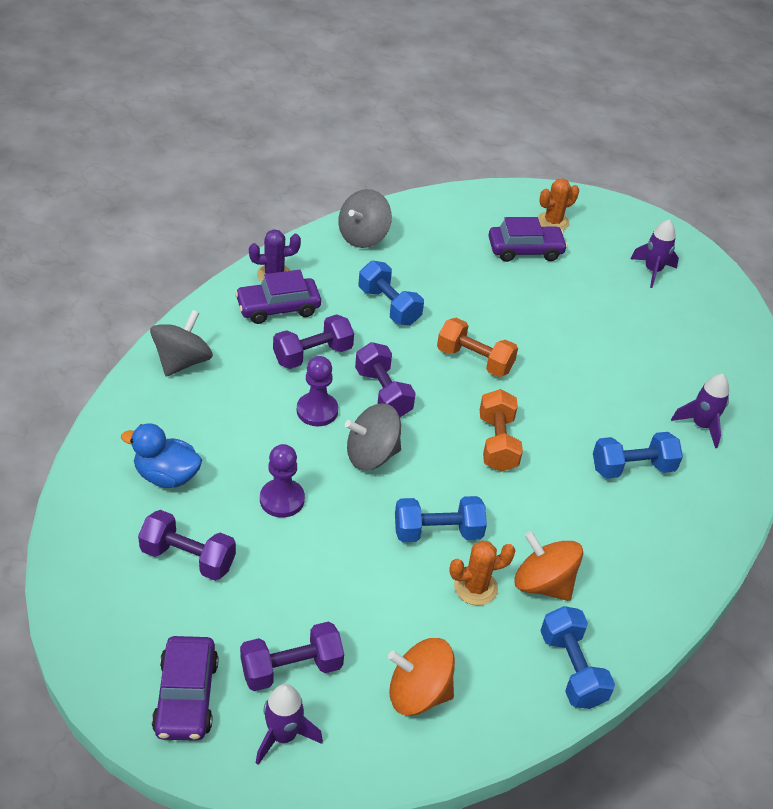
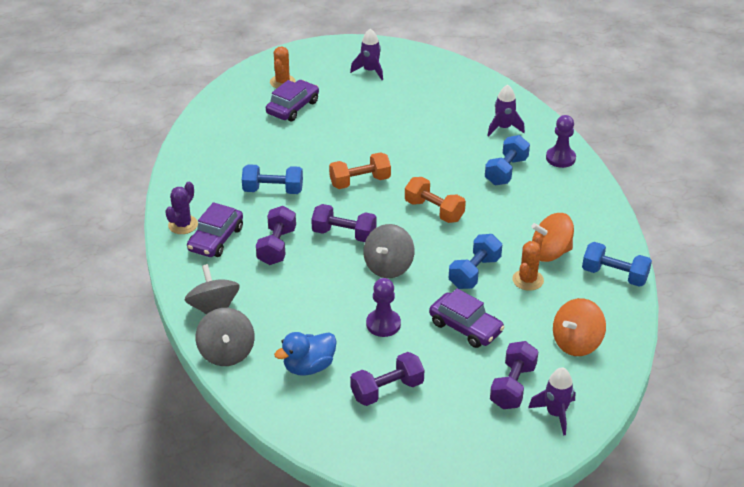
camera: 45 degrees left, 5 degrees down
purple car [152,636,218,741] -> purple car moved to [429,288,505,348]
purple pawn [297,356,338,426] -> purple pawn moved to [546,115,576,168]
grey spinning top [338,189,392,248] -> grey spinning top moved to [195,308,255,366]

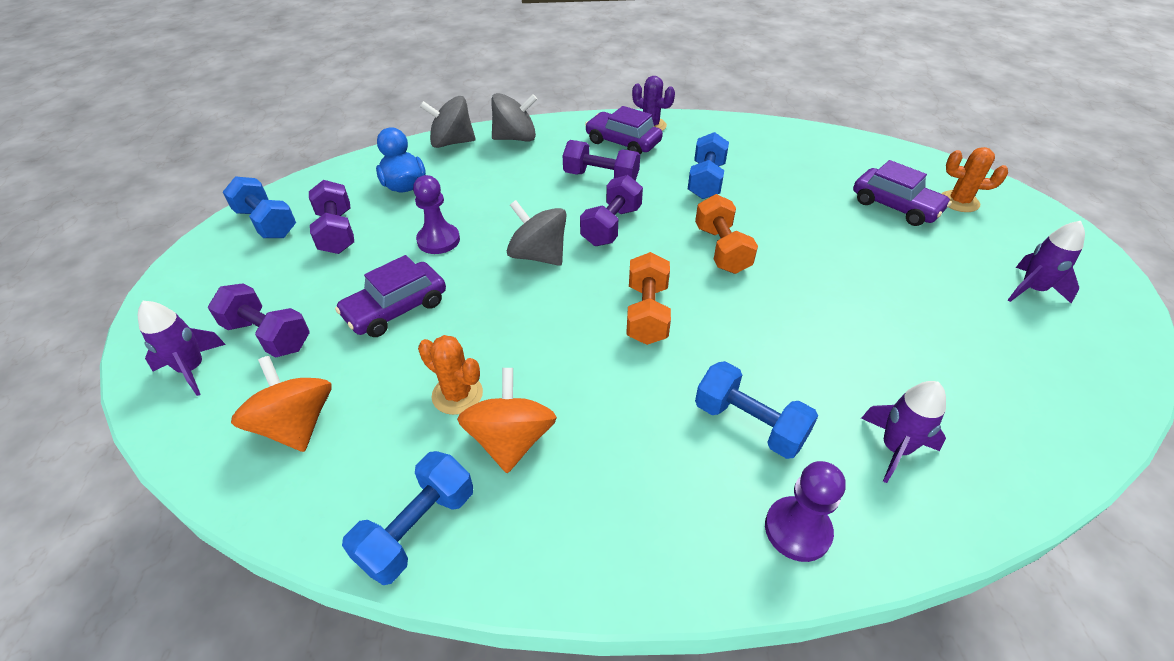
camera: 100 degrees right, 5 degrees up
orange dumbbell [405,177,466,223] -> orange dumbbell turned 45 degrees counterclockwise [626,252,671,345]
blue dumbbell [449,234,502,289] -> blue dumbbell moved to [223,176,296,238]

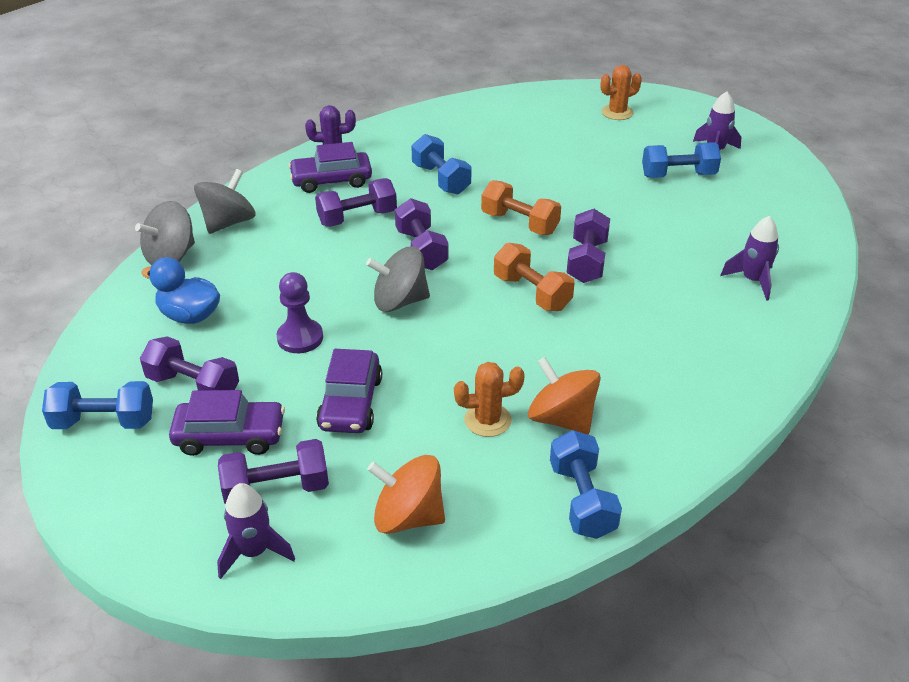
camera: 45 degrees left, 5 degrees down
blue dumbbell [695,361,818,459] -> blue dumbbell moved to [642,142,721,178]
purple pawn [765,461,846,562] -> none
purple car [853,160,951,226] -> purple car moved to [169,390,285,456]
none -> purple dumbbell [567,209,610,283]

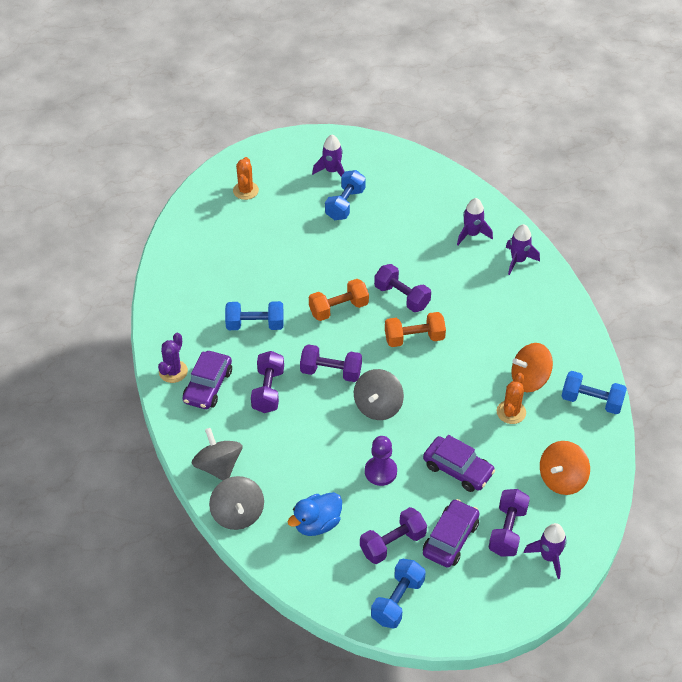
camera: 60 degrees left, 10 degrees up
none -> purple rocket [506,224,540,275]

